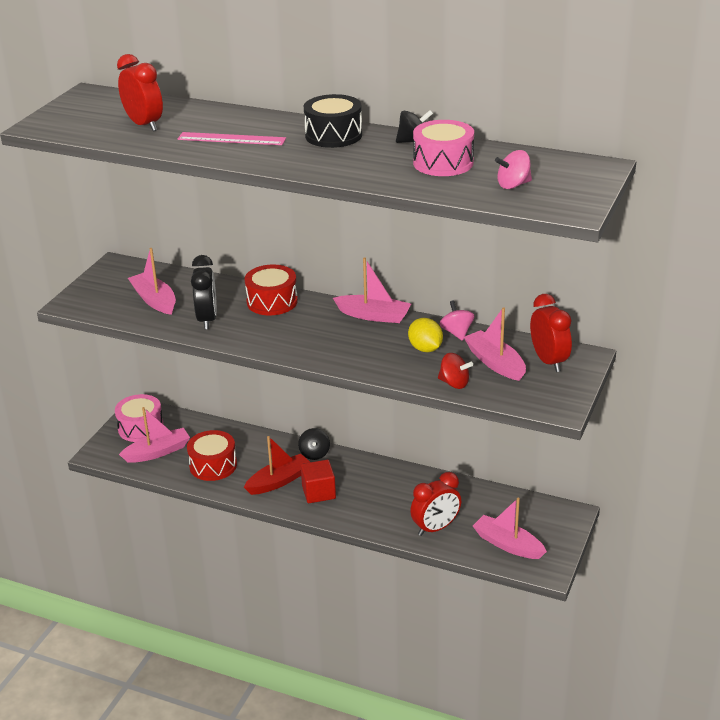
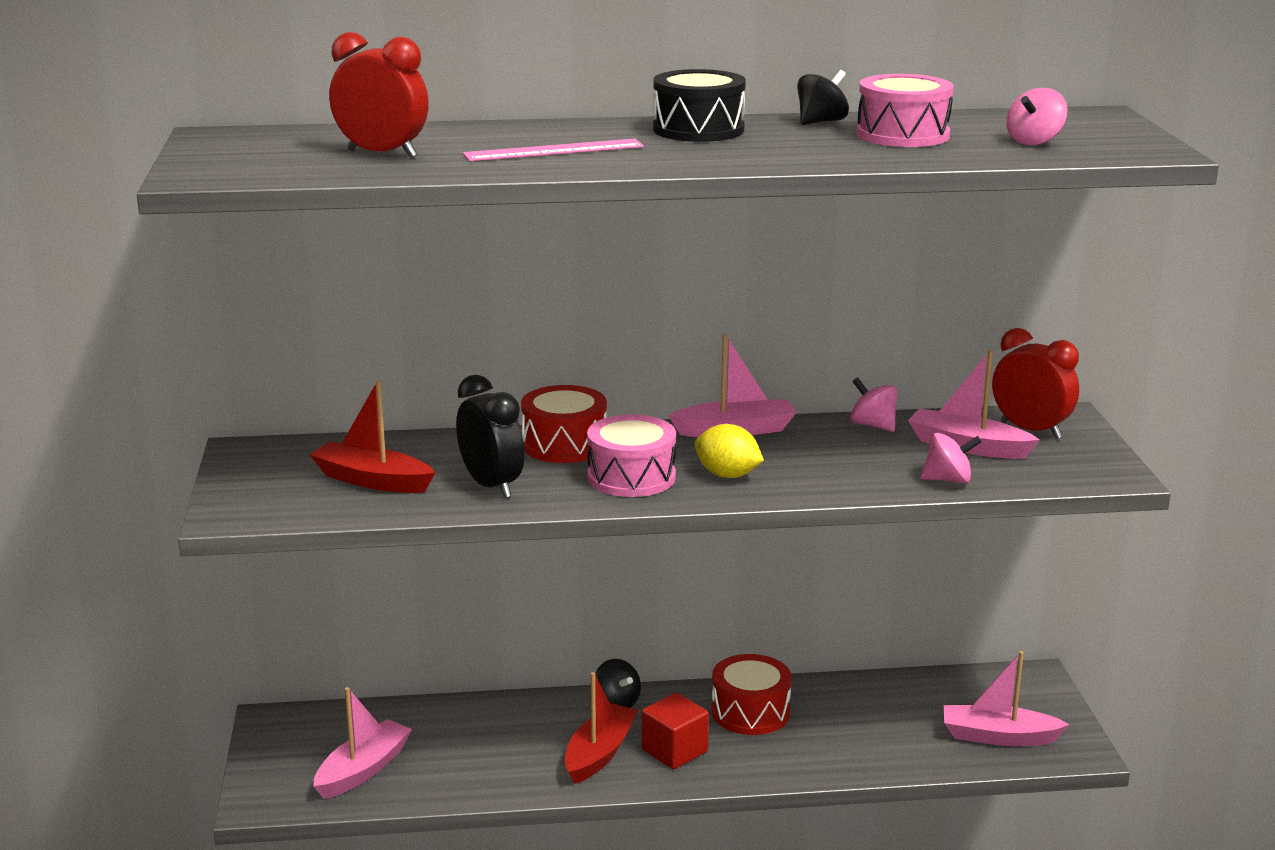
camera: 30 degrees left, 10 degrees down
pink drum [115,394,164,442] -> pink drum moved to [587,414,676,497]
pink boat [128,248,176,315] -> red boat [310,380,435,493]
red drum [187,430,237,481] -> red drum moved to [711,654,792,735]
yellow lemon [408,318,443,352] -> yellow lemon moved to [695,424,764,478]
red clock [410,472,461,536] -> none
red spinning top [438,353,473,389] -> pink spinning top [920,433,982,484]

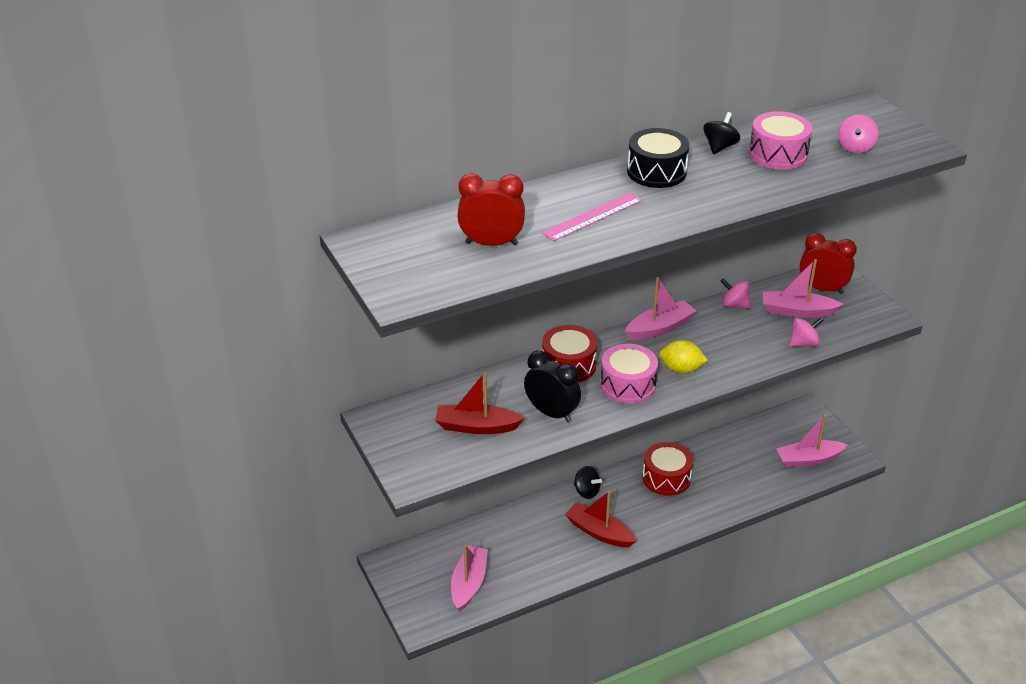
camera: 20 degrees left, 15 degrees up
red boat [565,672,638,784] -> red boat turned 60 degrees counterclockwise [565,491,636,547]
red cube [642,693,709,769] -> none

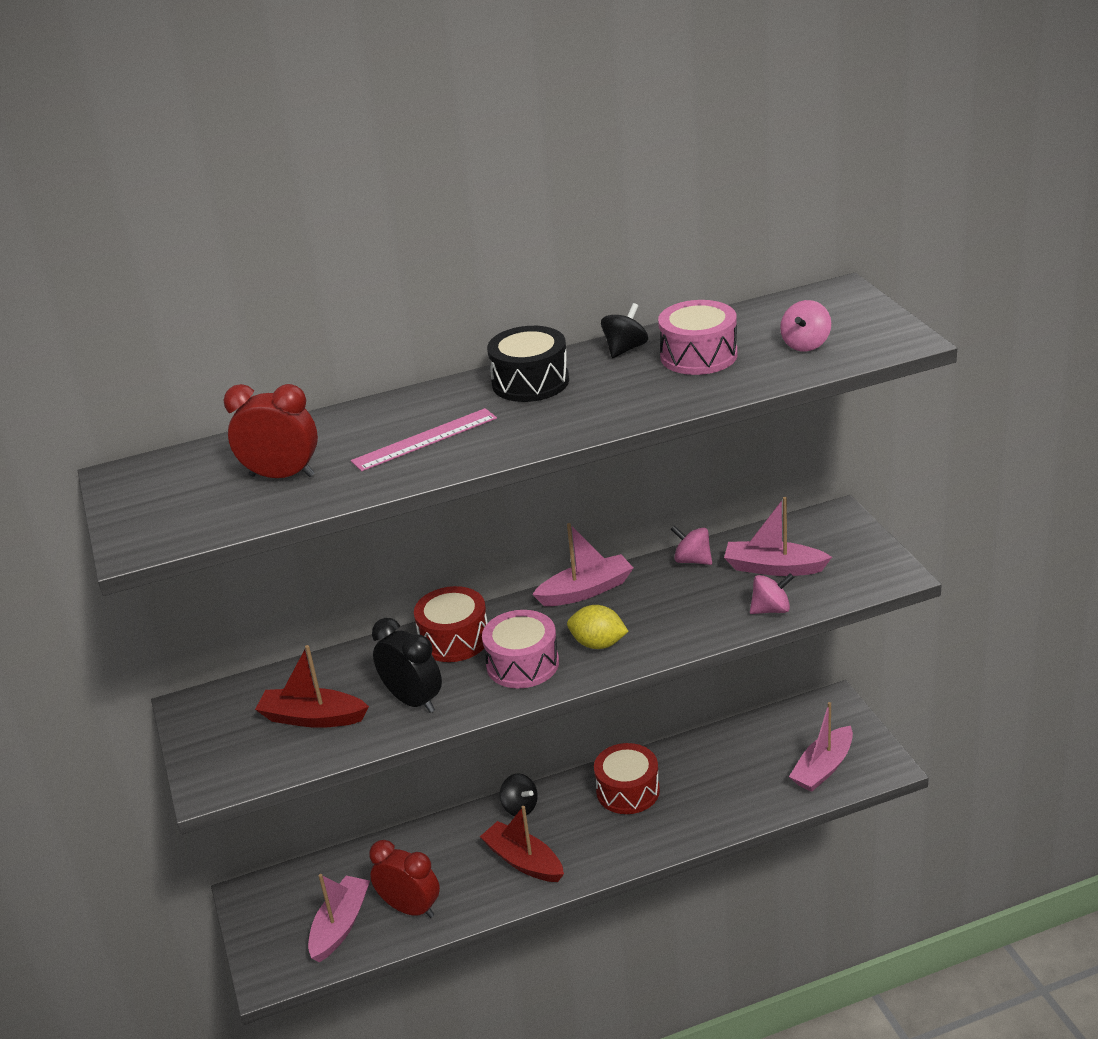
camera: 10 degrees right, 5 degrees down
pink boat [776,414,847,467] -> pink boat turned 45 degrees counterclockwise [789,702,853,792]
red clock [800,233,857,294] -> red clock moved to [369,840,440,918]

